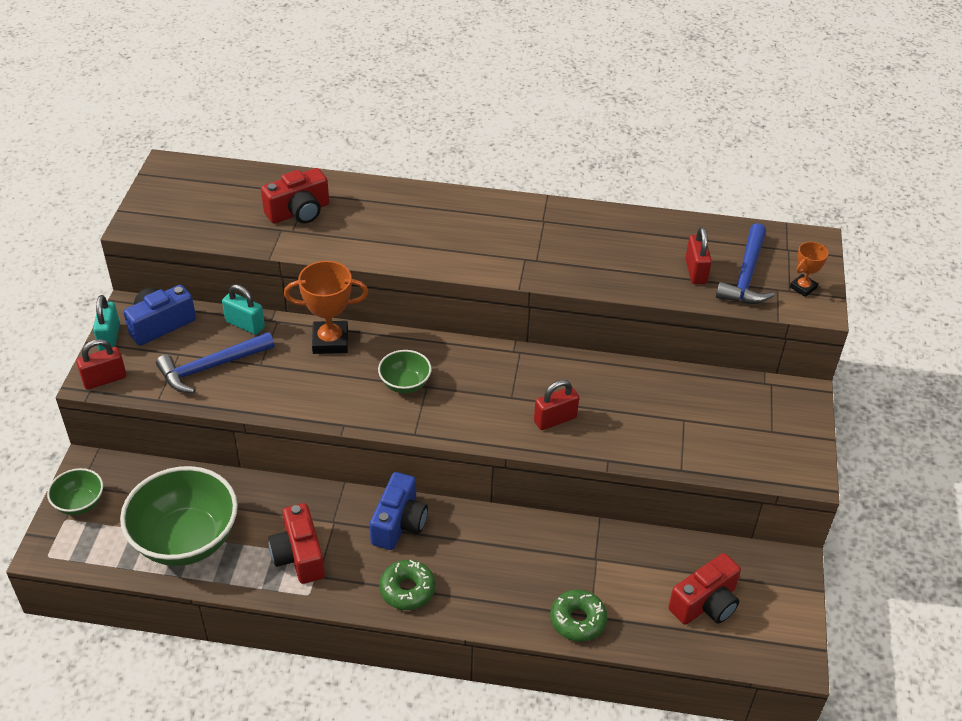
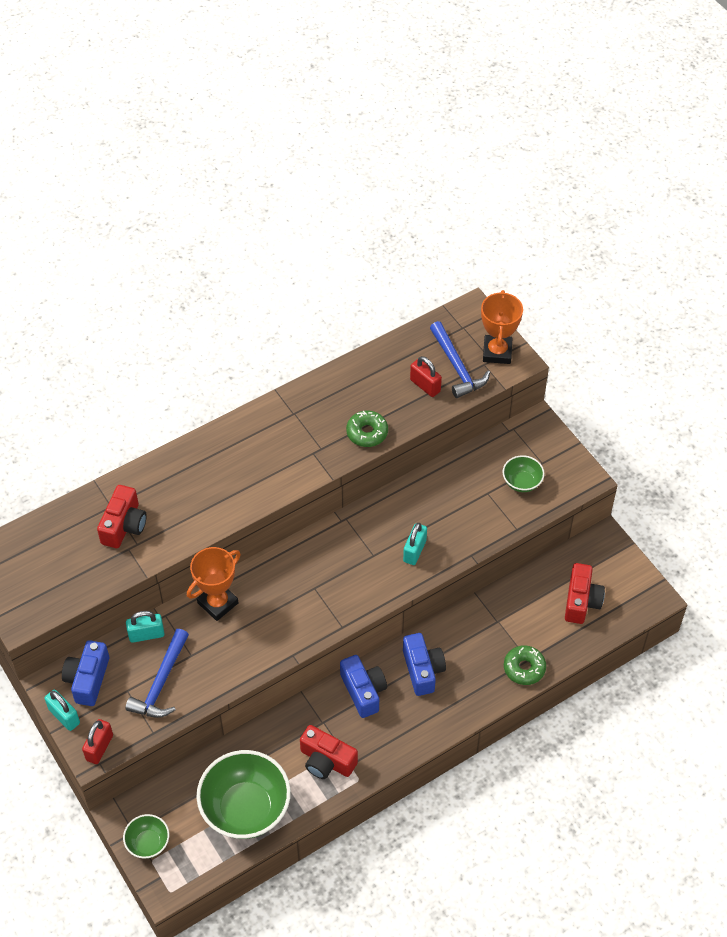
camera: 40 degrees left, 10 degrees up
green bowl [378,350,432,393] -> green bowl moved to [502,455,544,492]
green donut [379,560,435,610] -> green donut moved to [346,411,388,447]
red padlock [534,380,579,430] -> turquoise padlock [403,523,427,565]
orange trophy [790,242,829,297] -> orange trophy [481,290,523,364], size x1.80
none -> blue camera [403,633,446,696]

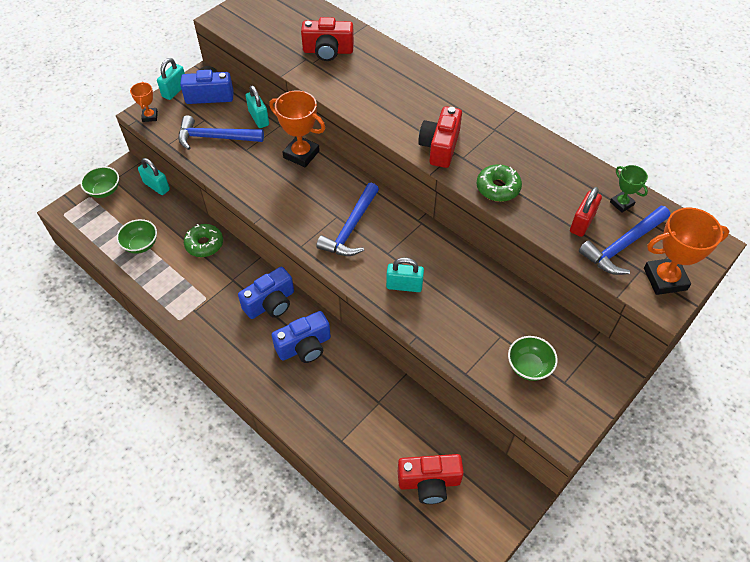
camera: 75 degrees right, 0 degrees up
red padlock [82,719,113,764] -> orange trophy [130,82,158,122]
green bowl [196,750,291,839] -> green bowl [116,219,157,254], size x0.49
red camera [300,725,358,779] -> red camera moved to [418,106,462,168]
green donut [504,645,546,685] -> green donut moved to [184,224,223,257]
none -> turquoise padlock [138,158,170,195]
none -> blue hammer [316,183,379,256]
none -> green trophy [610,165,648,213]

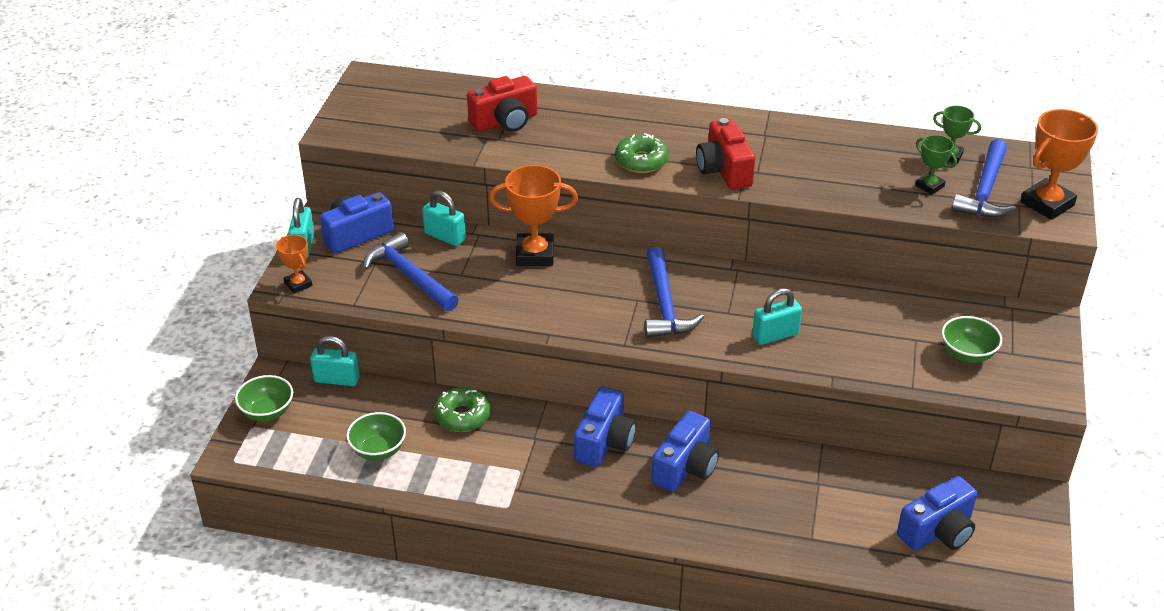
camera: 30 degrees left, 15 degrees down
blue hammer [178,115,264,150] -> blue hammer turned 75 degrees clockwise [363,232,459,311]
red camera [398,454,464,504] -> blue camera [897,476,977,551]
green donut [476,164,522,202] -> green donut moved to [615,133,669,173]
red padlock [570,187,602,237] -> green trophy [915,135,957,195]

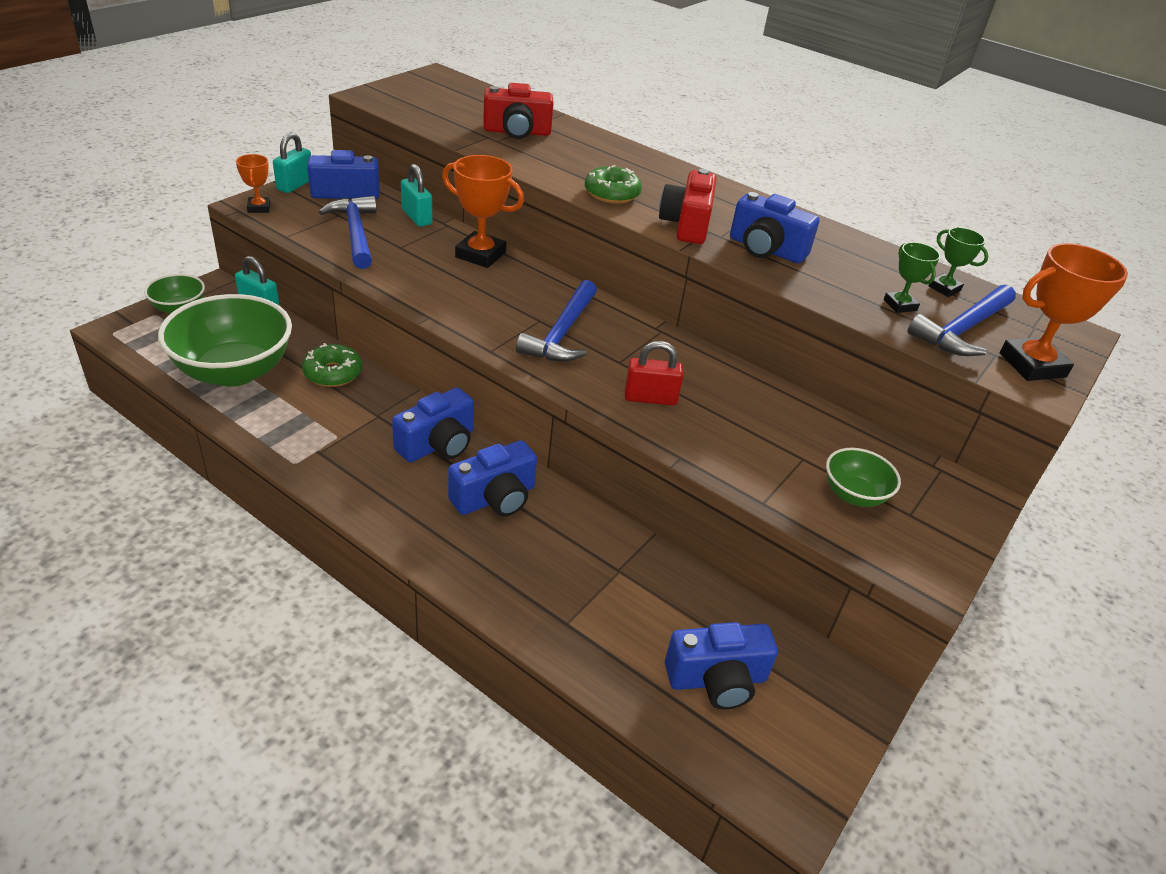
camera: 20 degrees right, 0 degrees up
green bowl [346,412,406,461] -> green bowl [158,294,292,387], size x2.04
turquoise padlock [752,288,802,345] -> red padlock [625,341,684,405]
none -> blue camera [730,192,820,263]

